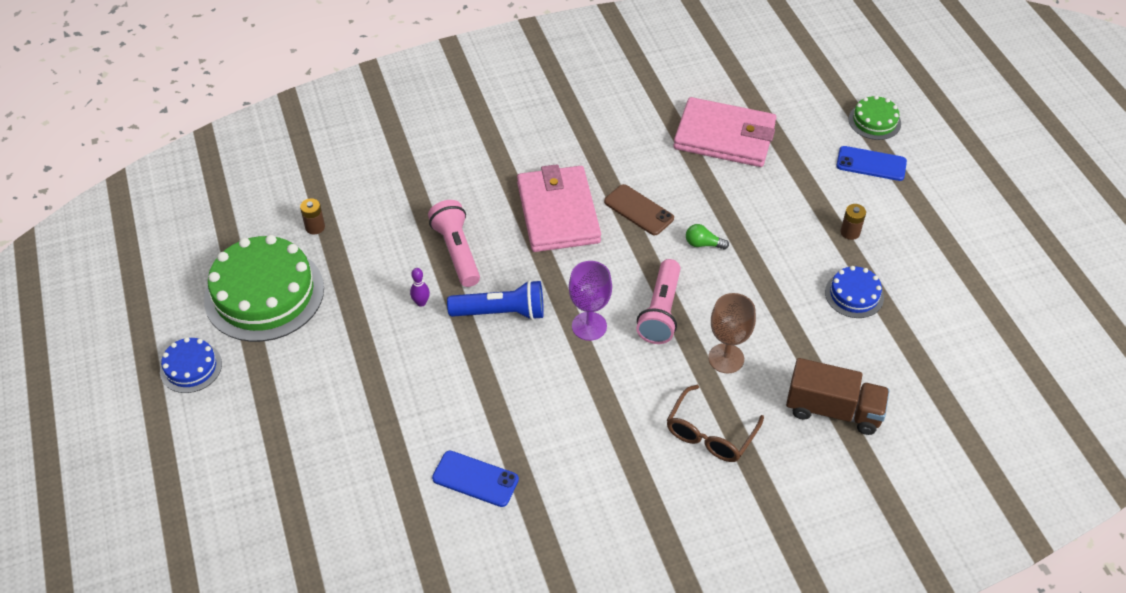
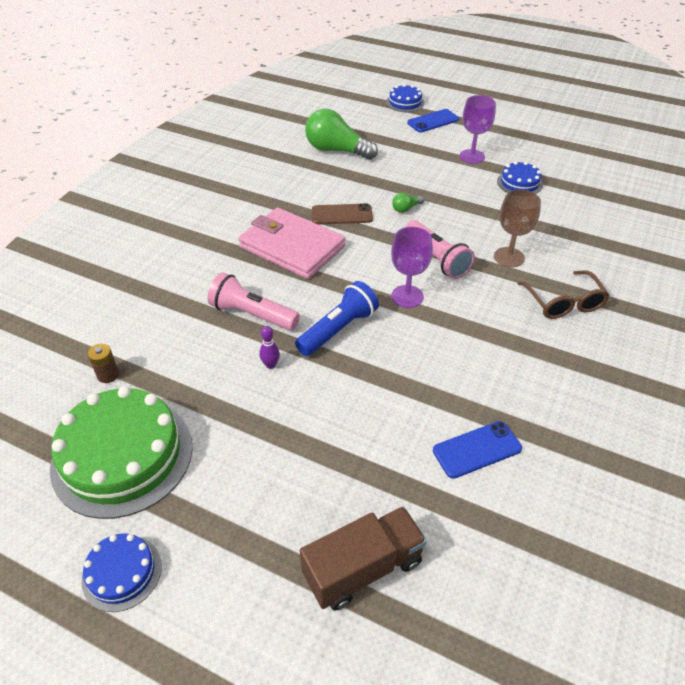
camera: 45 degrees left, 5 degrees down
pink wallet [673,97,776,167] -> green light bulb [305,109,378,160]
brown truck [786,358,889,435] -> brown truck moved to [300,506,427,611]
brown battery [840,204,866,240] -> purple goblet [459,95,496,164]
green cake [849,95,901,140] -> blue cake [386,84,425,112]

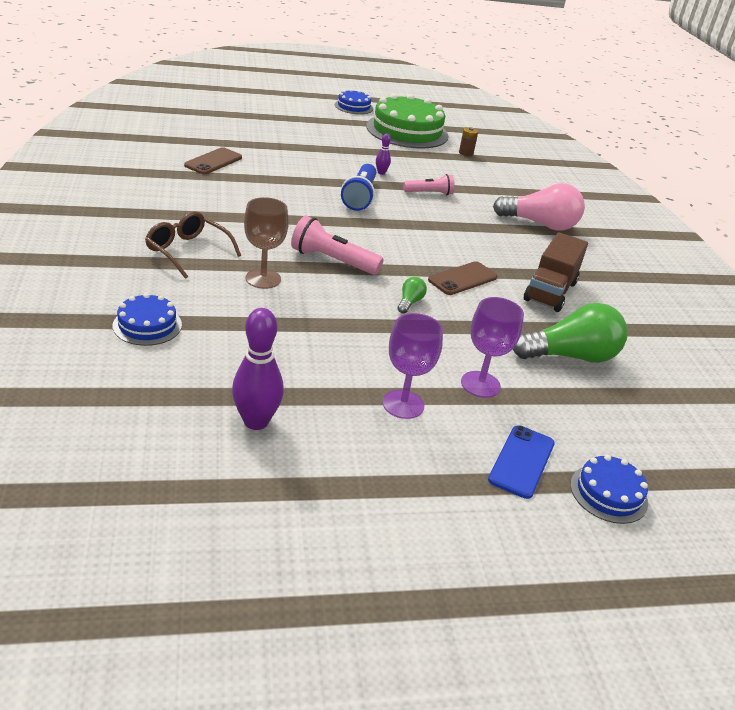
camera: 140 degrees right, 10 degrees down
pink flashlight [208,272,300,331] -> pink flashlight [403,174,455,195], size x0.65
pink wallet [238,208,345,279] -> none
brown truck [300,506,427,611] -> brown truck moved to [524,232,588,312]
purple goblet [391,227,433,308] -> purple goblet moved to [461,297,524,398]
blue phone [433,421,522,479] -> brown phone [184,147,242,174]
blue cake [497,161,543,194] -> blue cake moved to [113,293,182,346]
none -> purple bowling pin [232,308,284,430]
none -> pink light bulb [493,183,585,231]

